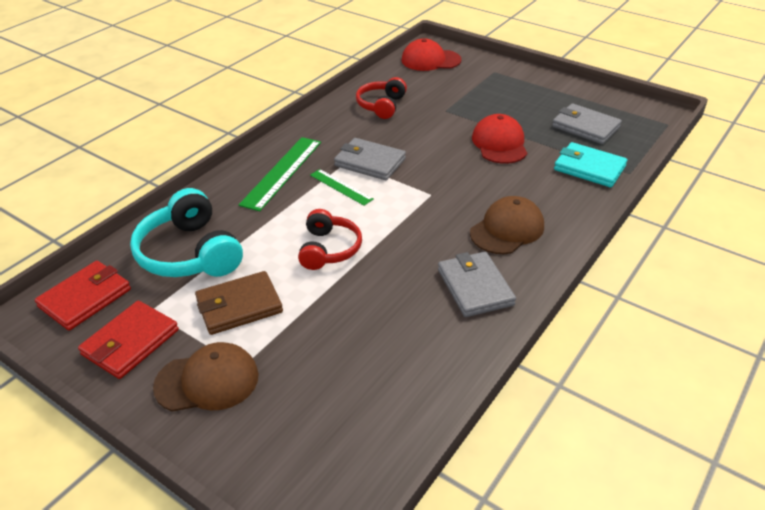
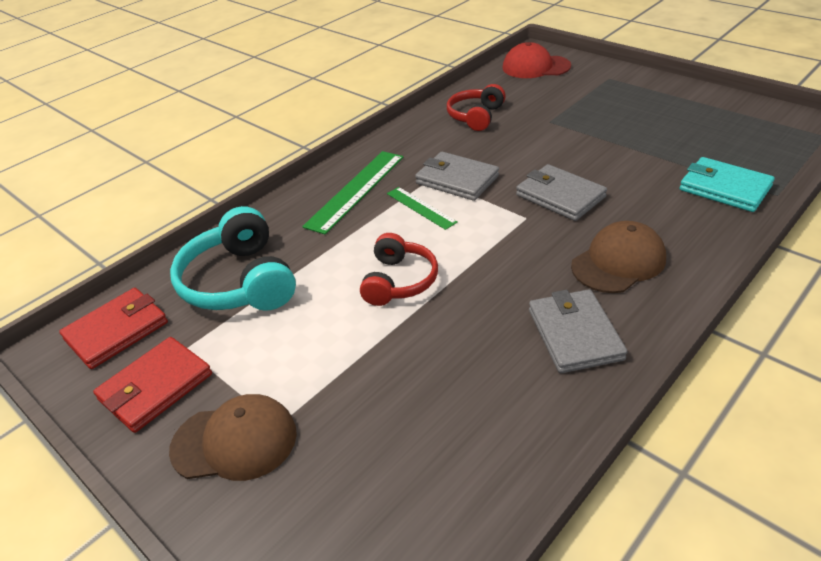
camera: 10 degrees right, 0 degrees up
brown wallet [195,271,283,335] -> none
red cap [472,114,527,164] -> none
grey wallet [552,103,622,144] -> grey wallet moved to [516,164,607,221]

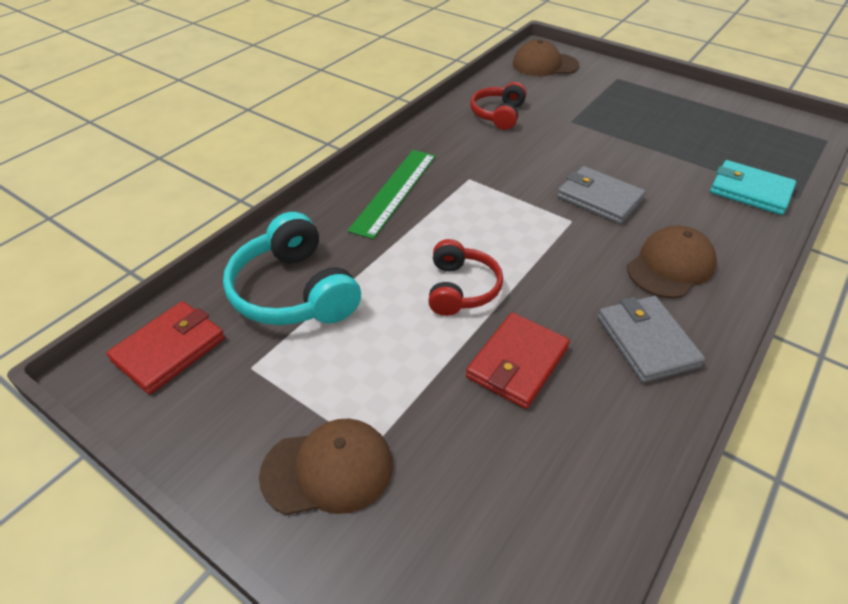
camera: 10 degrees left, 5 degrees up
red wallet [93,337,212,433] -> red wallet moved to [466,312,570,409]
green ruler [387,187,458,230] -> none
grey wallet [415,152,499,201] -> none
red cap [502,42,571,78] -> brown cap [513,40,579,76]

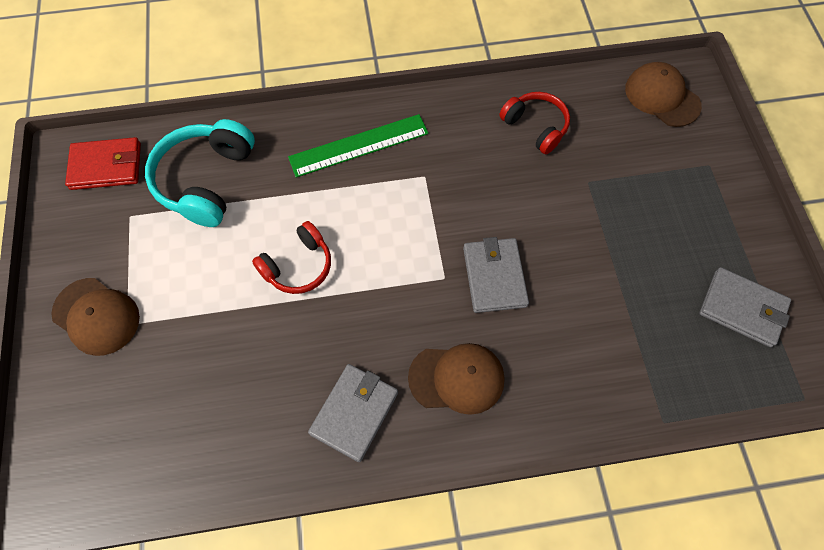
camera: 45 degrees right, 20 degrees up
red wallet [466,312,570,409] -> none
red headphones [470,82,526,130] -> red headphones turned 75 degrees clockwise [499,92,570,154]
turquoise wallet [710,160,796,215] -> none
none -> grey wallet [699,267,791,347]

